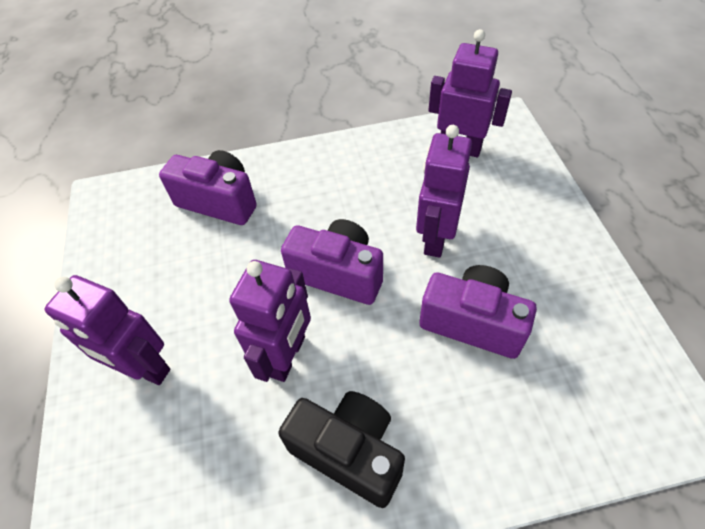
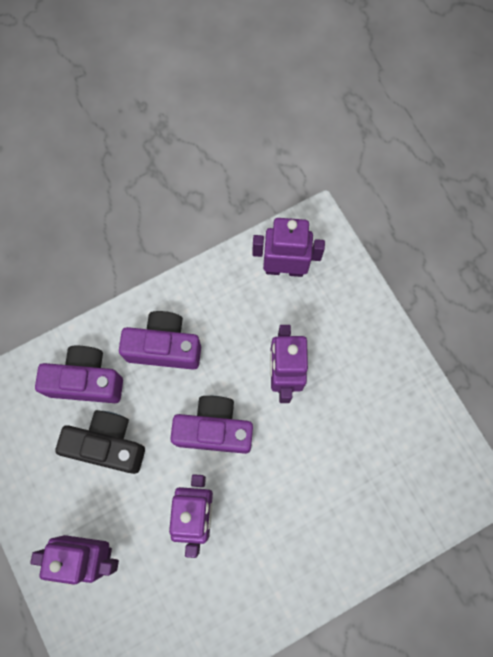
camera: 20 degrees left, 20 degrees up
black camera [278,391,405,508] -> black camera moved to [55,410,145,474]
purple camera [419,265,537,359] -> purple camera moved to [119,311,201,370]

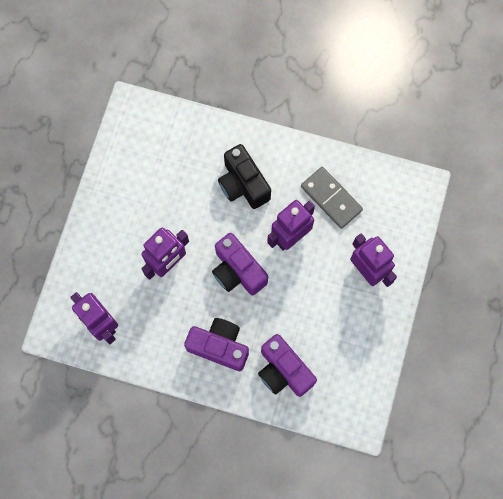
camera: 135 degrees left, 0 degrees up
black camera [55,410,145,474] -> black camera moved to [218,144,271,209]
purple camera [119,311,201,370] -> purple camera turned 150 degrees clockwise [184,318,249,371]
none -> grey domino [301,167,363,229]

